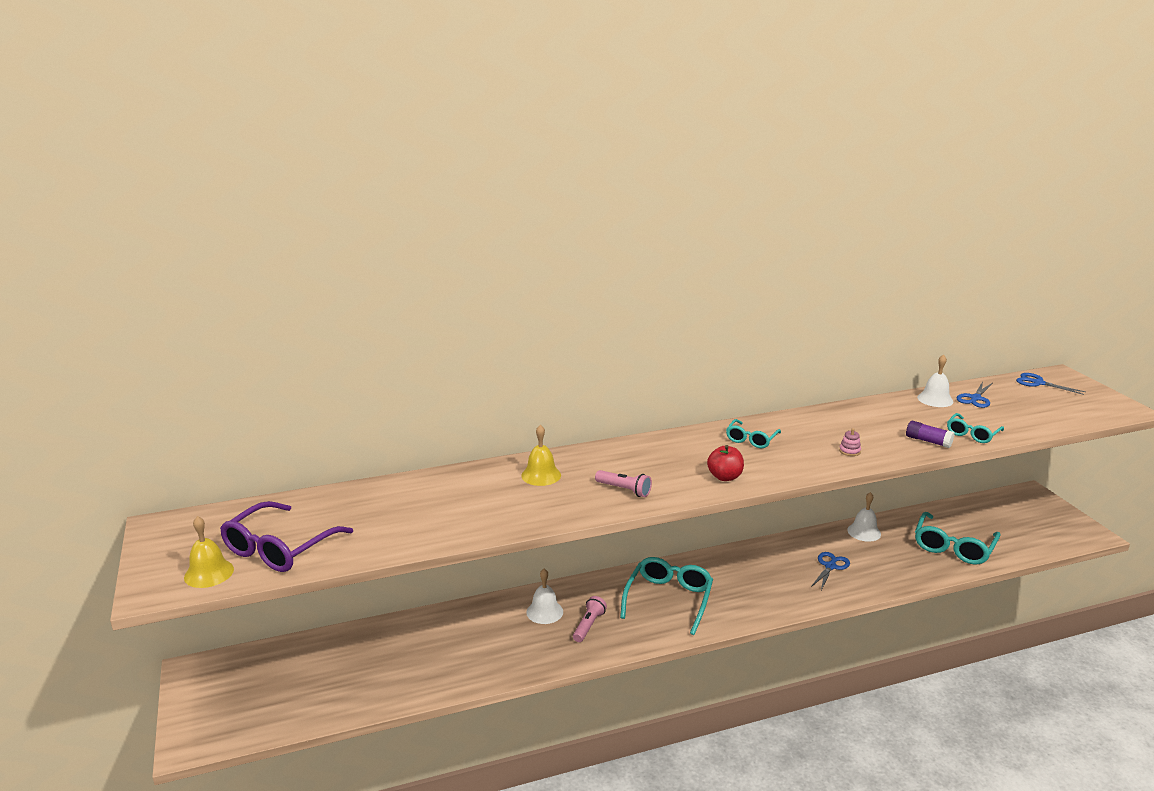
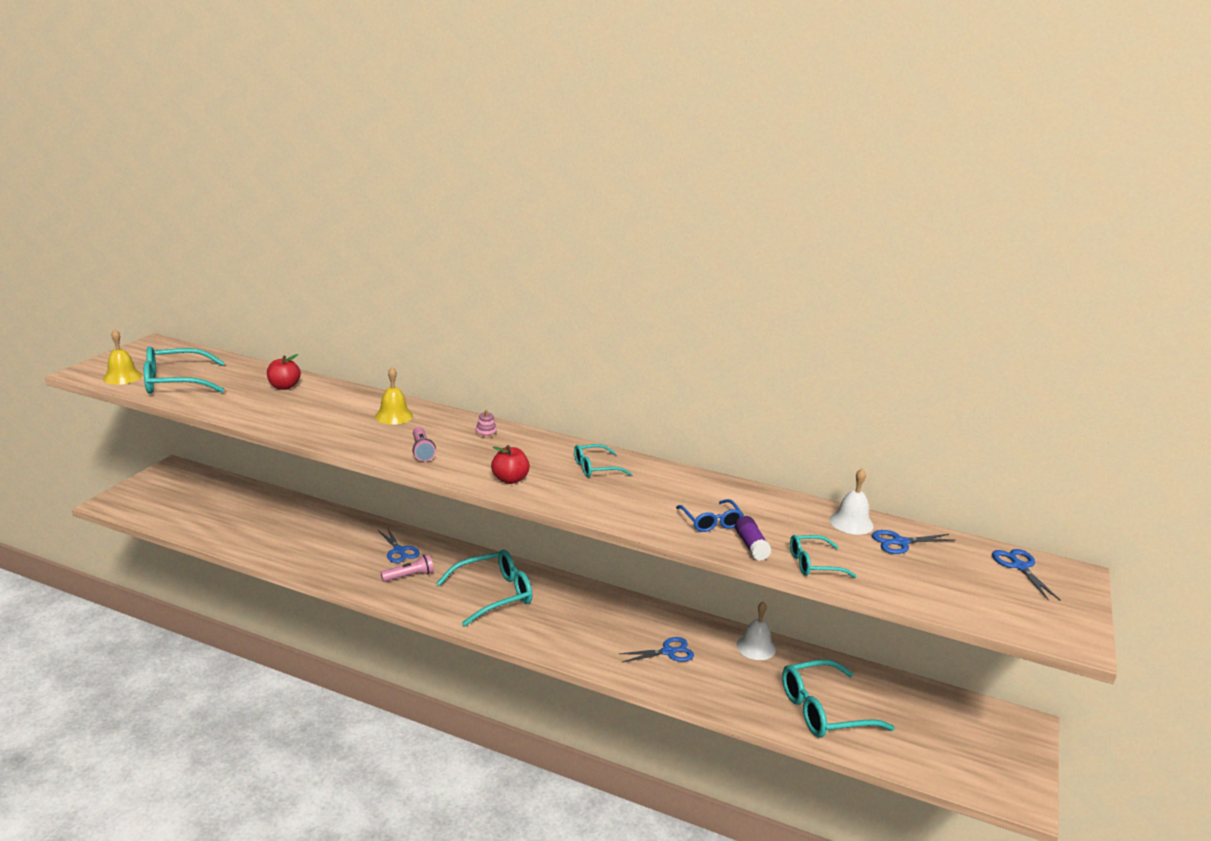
camera: 40 degrees right, 0 degrees up
purple glasses [220,501,353,572] -> turquoise glasses [144,347,225,394]
white bell [526,569,563,624] -> blue scissors [378,527,420,563]
pink stacking toy [839,428,861,456] -> pink stacking toy moved to [476,410,497,438]
none -> red apple [267,354,301,390]
none -> blue glasses [676,499,744,532]

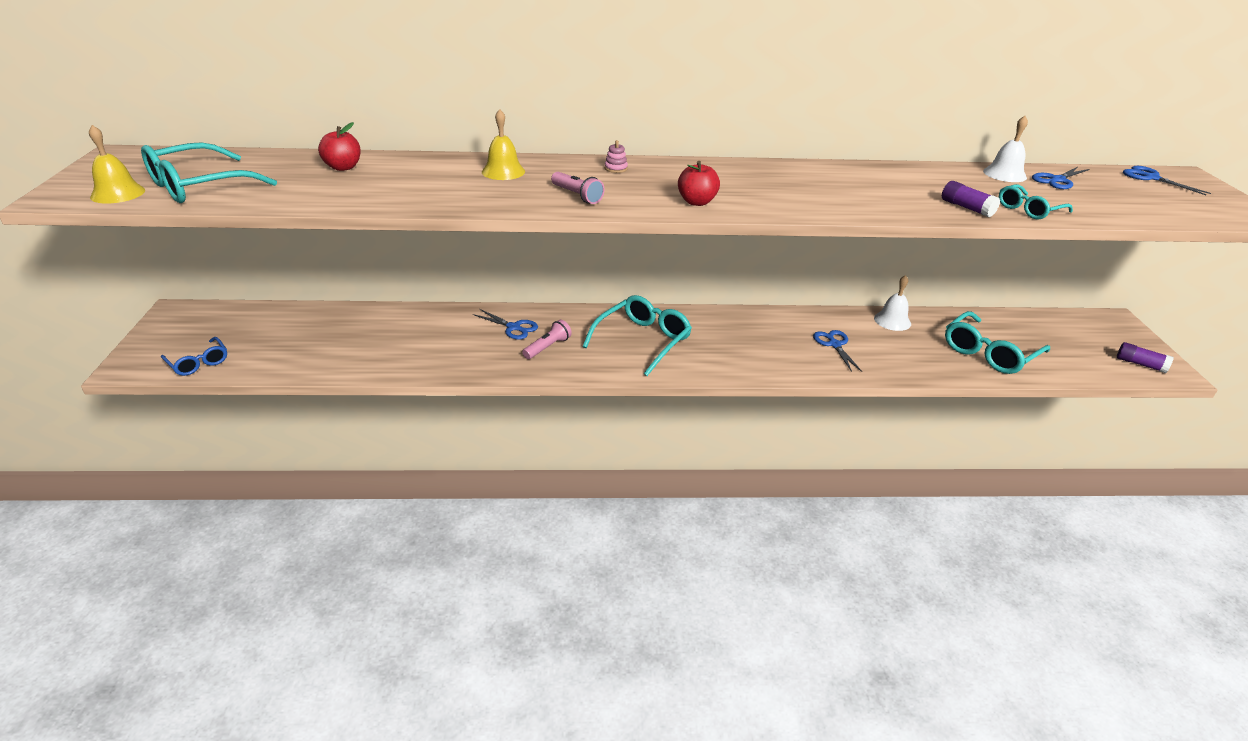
camera: 25 degrees left, 10 degrees up
turquoise glasses [574,444,632,477] -> none
blue scissors [619,637,694,662] -> blue scissors turned 60 degrees counterclockwise [813,330,862,372]
blue glasses [676,499,744,532] -> blue glasses moved to [161,337,227,376]
none -> purple glue stick [1117,342,1174,373]

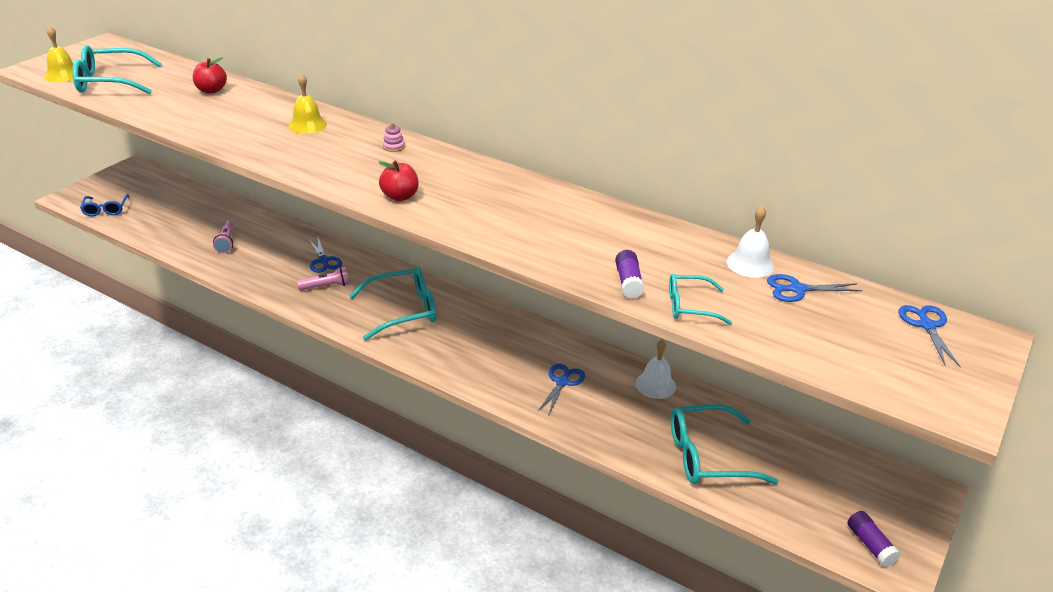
camera: 35 degrees right, 0 degrees up
pink flashlight [551,172,605,204] -> pink flashlight moved to [213,221,234,253]

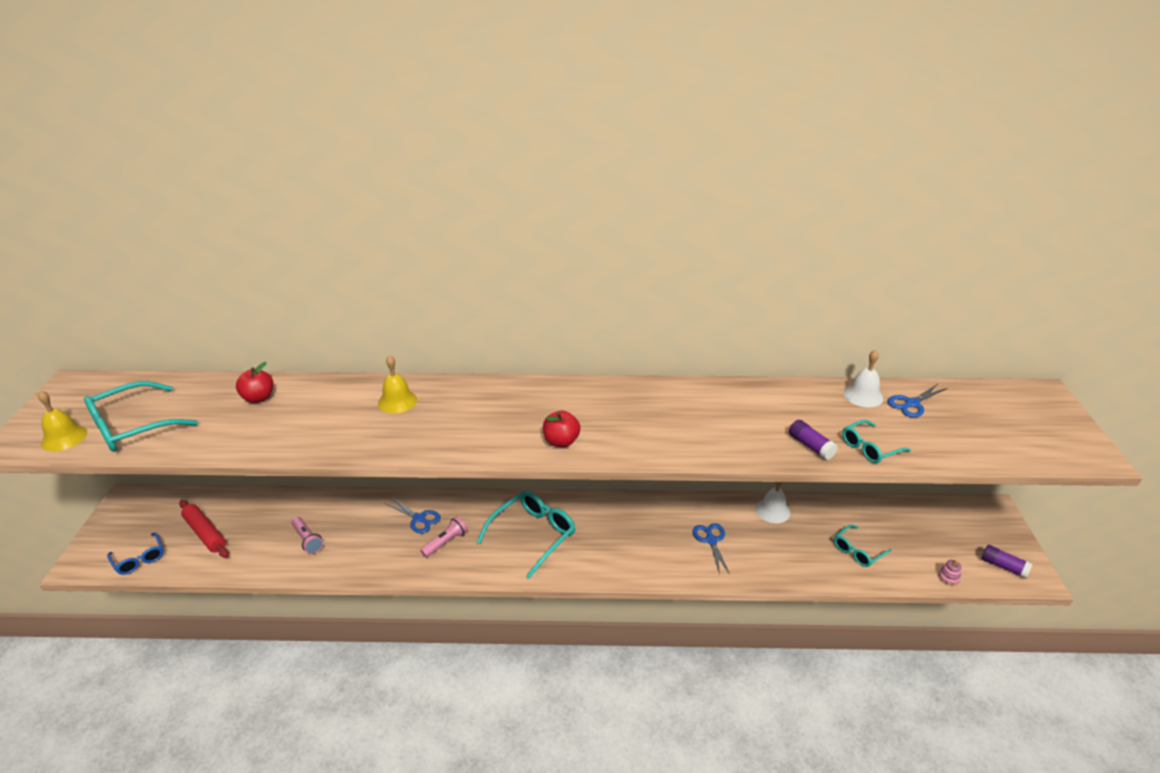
camera: 30 degrees left, 0 degrees up
pink stacking toy [383,122,405,152] -> pink stacking toy moved to [938,560,961,586]
turquoise glasses [671,404,778,484] -> turquoise glasses [834,525,892,567], size x0.58
blue scissors [898,305,960,367] -> none
none -> red rolling pin [179,500,229,558]

